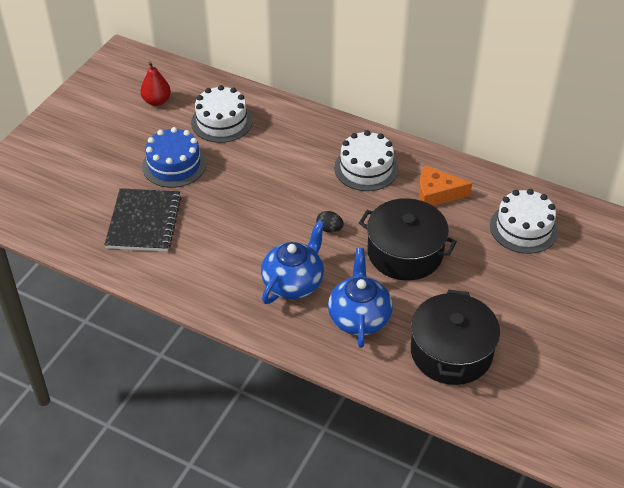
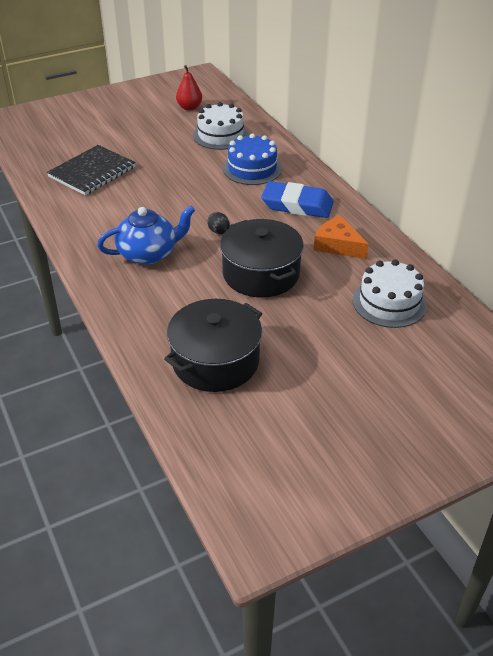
camera: 35 degrees right, 5 degrees down
blue cake [142,127,206,188] -> blue cake moved to [223,133,282,185]
blue teapot [328,248,393,348] -> none
white cake [334,130,399,191] -> blue eraser [261,181,334,218]

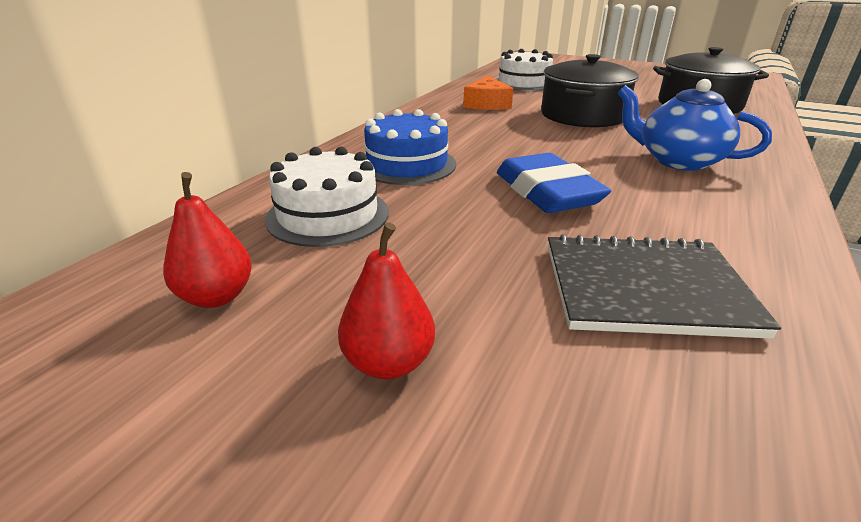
camera: 125 degrees left, 10 degrees down
black egg [207,212,230,234] -> none
blue eraser [261,181,334,218] -> blue eraser moved to [497,153,611,213]
none -> red pear [338,222,435,379]

